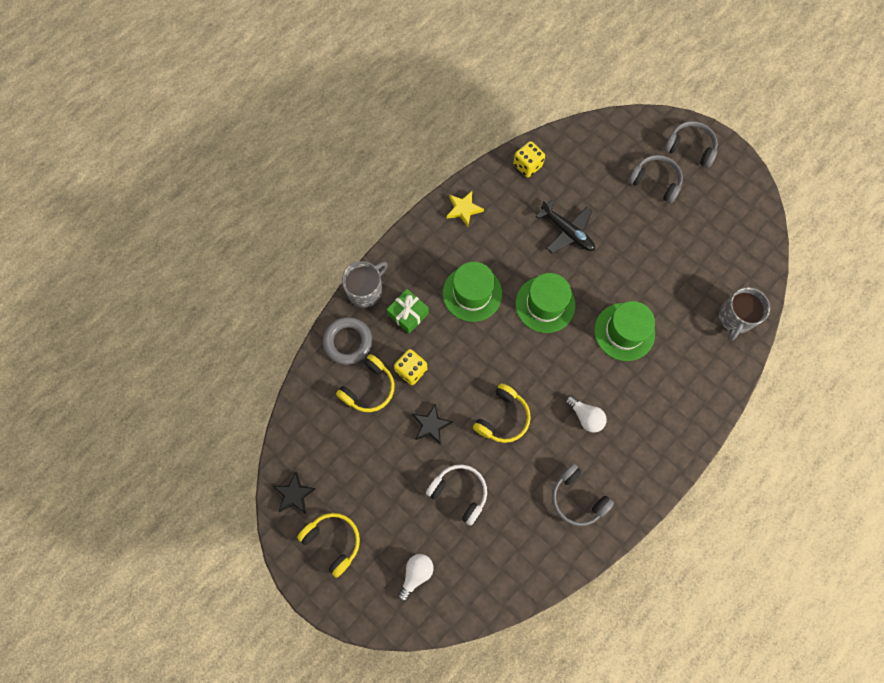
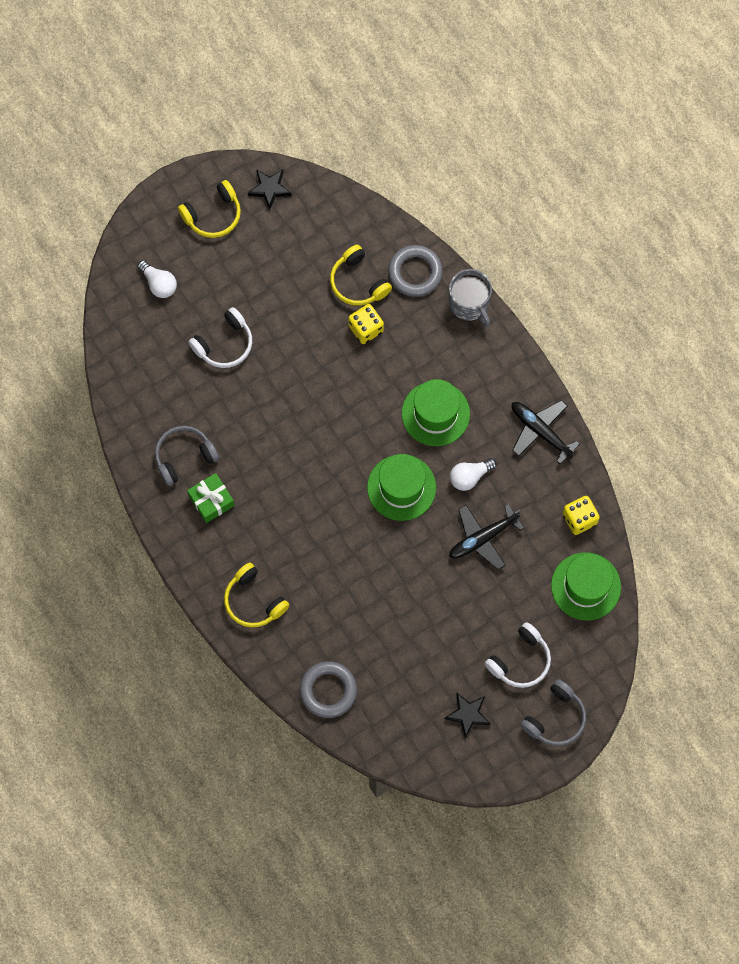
camera: 105 degrees right, 0 degrees up
green gift [387,289,429,334] -> green gift moved to [187,473,235,523]
black star [412,404,453,445] -> black star moved to [444,693,490,738]
yellow star [447,191,484,227] -> black plane [512,400,580,464]
yellow headphones [473,383,531,443] -> yellow headphones moved to [224,563,289,628]
white light bulb [565,395,607,433] -> white light bulb moved to [450,458,497,491]
green hat [594,301,655,361] -> green hat moved to [551,552,621,620]
grey headphones [628,155,683,204] -> white headphones [485,622,551,688]
grey mug [719,287,770,341] -> grey ring [300,661,357,718]

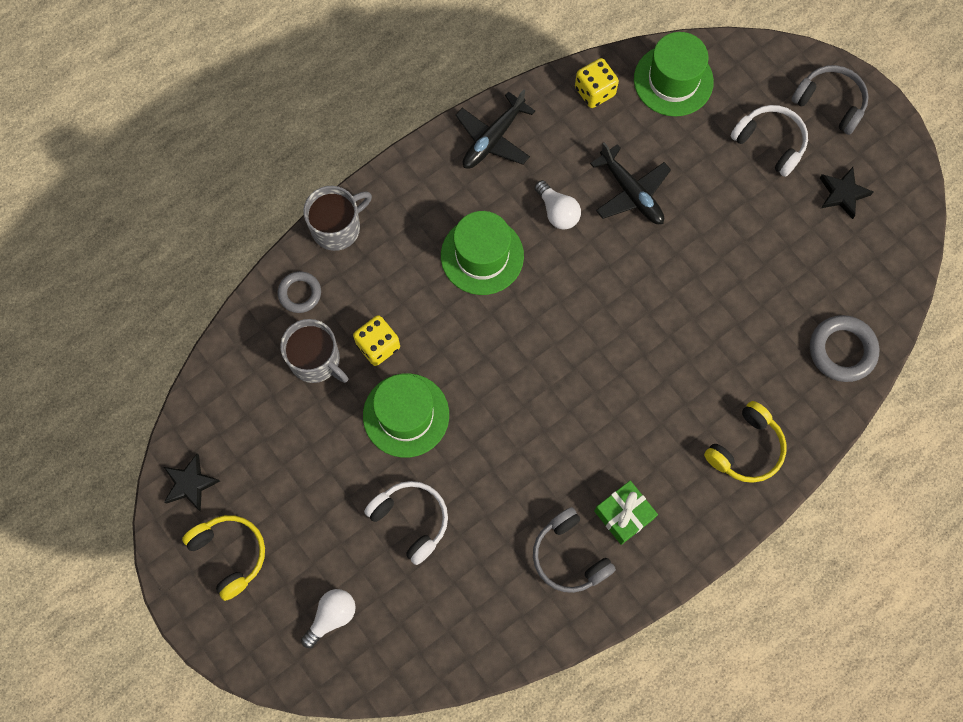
camera: 95 degrees left, 0 degrees up
yellow headphones [330,245,392,306] -> grey mug [280,319,348,383]
green hat [367,454,436,521] -> green hat moved to [363,373,449,458]
grey ring [388,245,443,297] -> grey ring [278,271,321,313], size x0.64

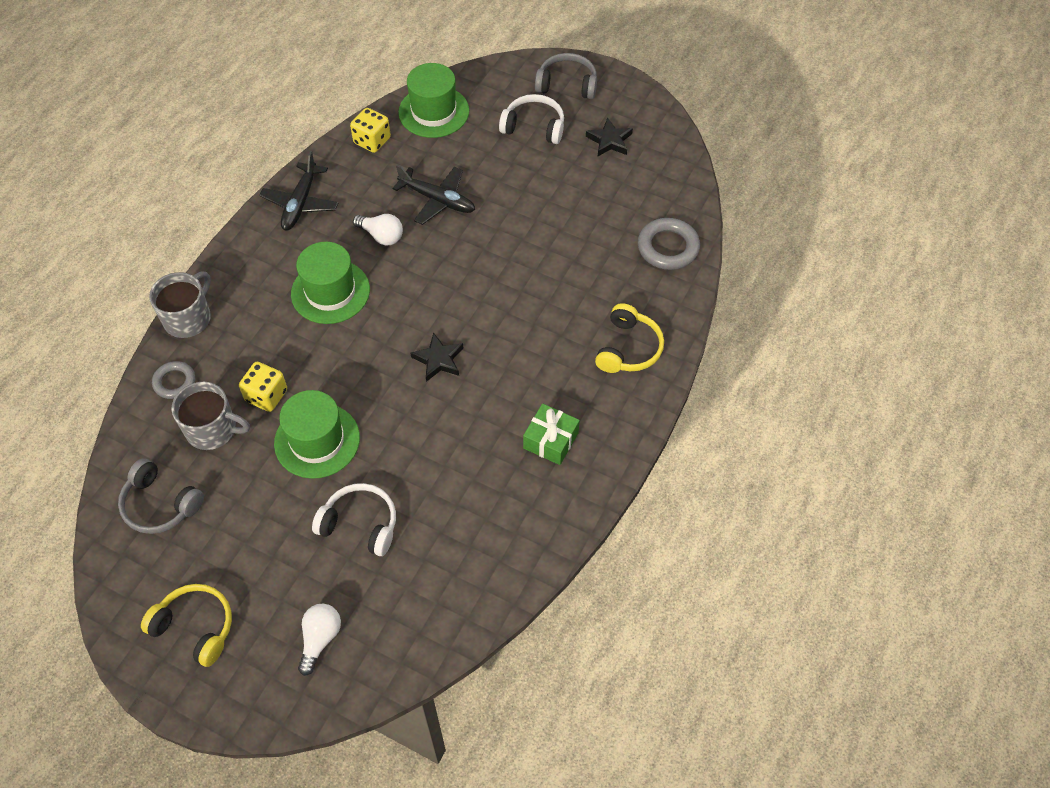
camera: 25 degrees left, 15 degrees down
black star [164,454,220,512] -> black star moved to [410,332,463,382]
grey headphones [533,507,616,593] -> grey headphones moved to [118,458,204,534]

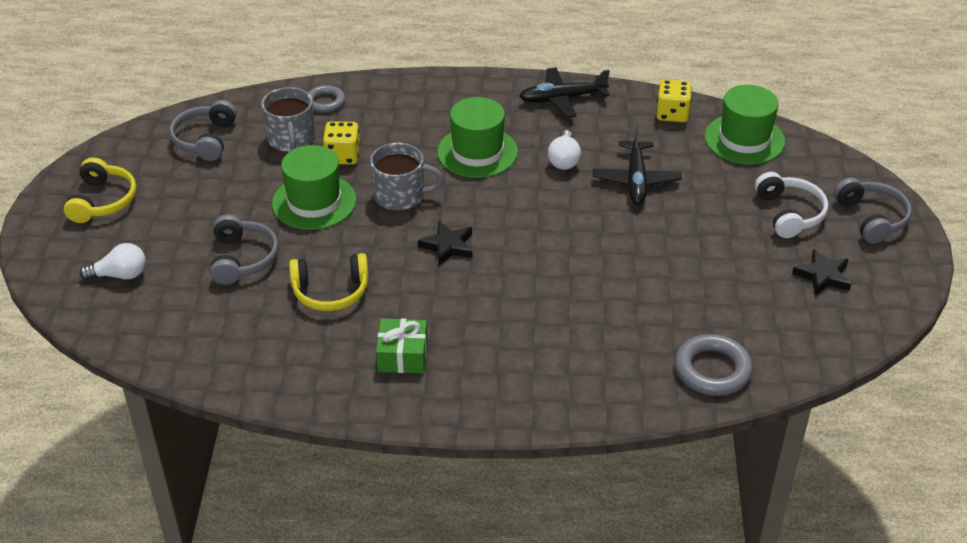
camera: 65 degrees right, 15 degrees down
grey mug [149,272,211,338] -> grey mug moved to [370,143,444,211]
white headphones [312,483,396,556] -> grey headphones [210,214,279,285]
yellow headphones [595,303,664,373] -> yellow headphones moved to [289,253,369,311]

